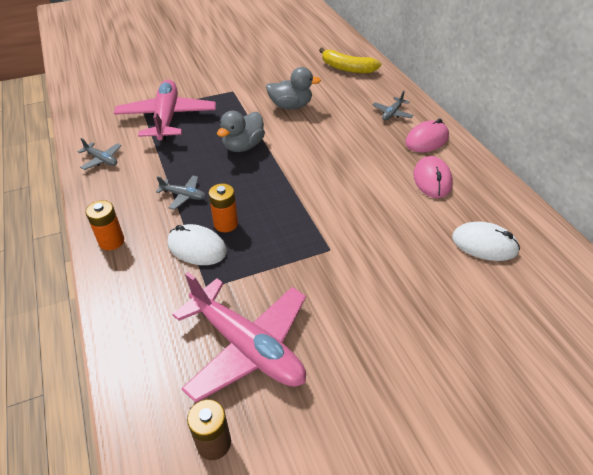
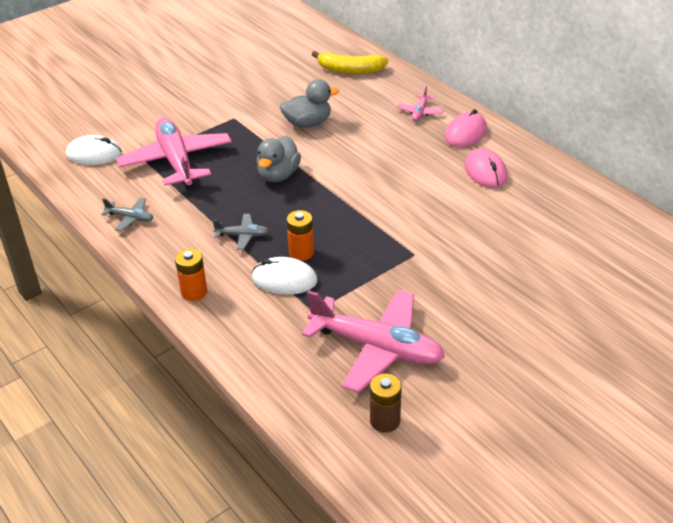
camera: 15 degrees left, 5 degrees down
grey plane [373,91,414,120] -> pink plane [397,86,444,121]
white mouse [452,221,520,261] -> white mouse moved to [66,135,122,165]

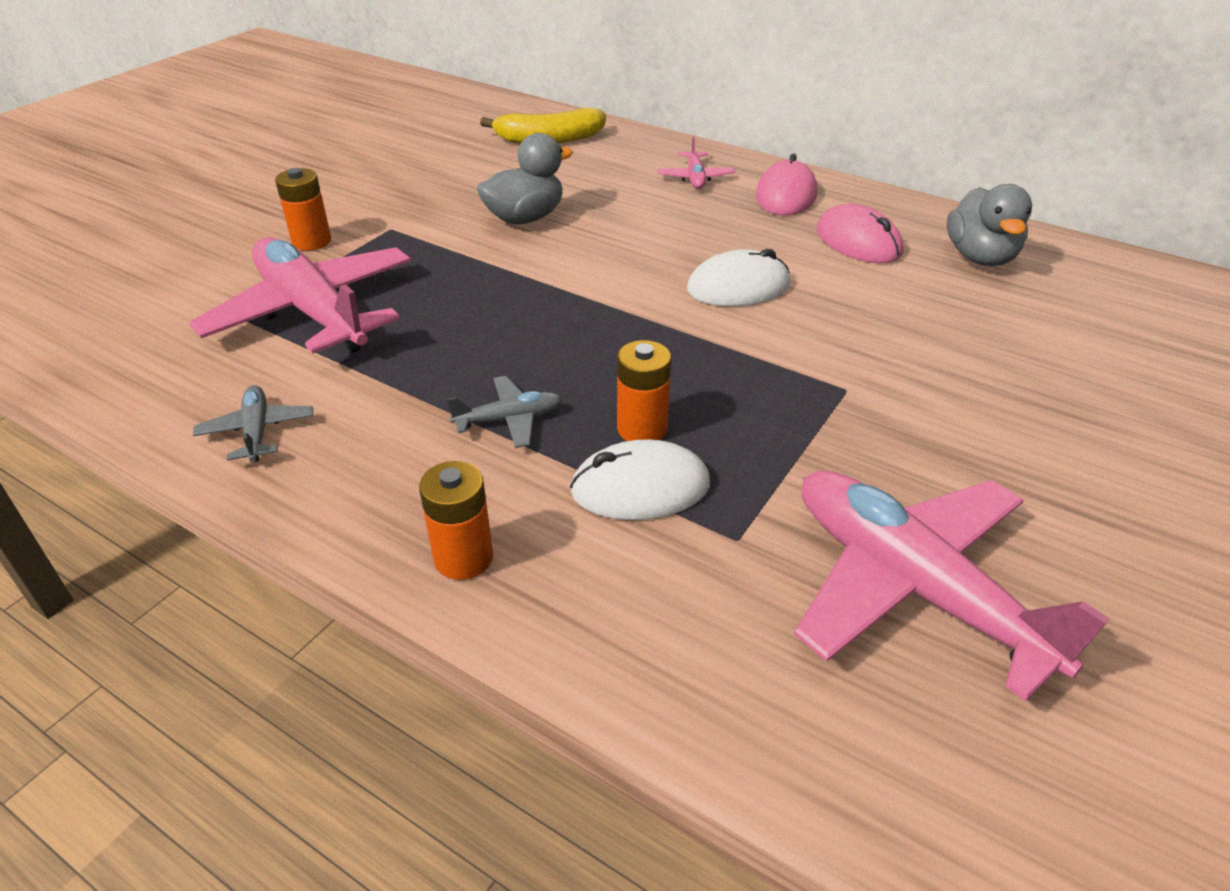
camera: 20 degrees left, 0 degrees up
white mouse [66,135,122,165] -> white mouse moved to [687,249,790,306]
grey plane [101,197,153,231] -> grey plane turned 105 degrees counterclockwise [193,385,313,462]
grey duck [256,136,301,182] -> grey duck moved to [947,184,1032,266]
pink plane [302,289,445,393] -> pink plane turned 135 degrees counterclockwise [794,470,1110,701]
brown battery [370,374,402,433] -> none
none -> orange battery [275,168,331,251]

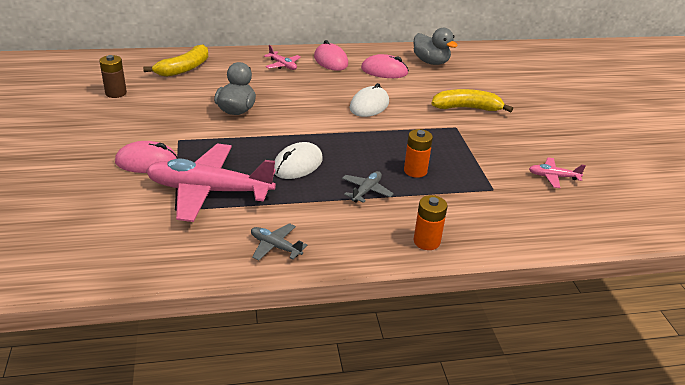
camera: 45 degrees left, 5 degrees down
orange battery [275,168,331,251] -> pink mouse [115,141,178,173]
white mouse [570,439,710,520] -> white mouse moved to [274,142,323,179]
pink plane [794,470,1110,701] -> pink plane [529,158,586,188], size x0.44
none -> brown battery [99,55,127,98]
none -> yellow banana [432,89,513,113]

